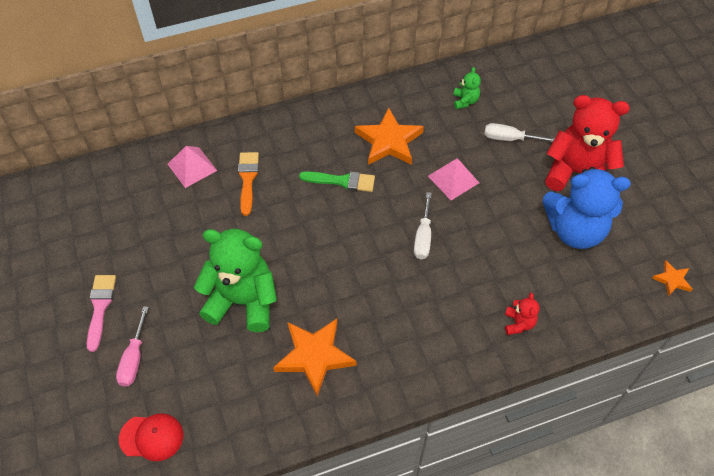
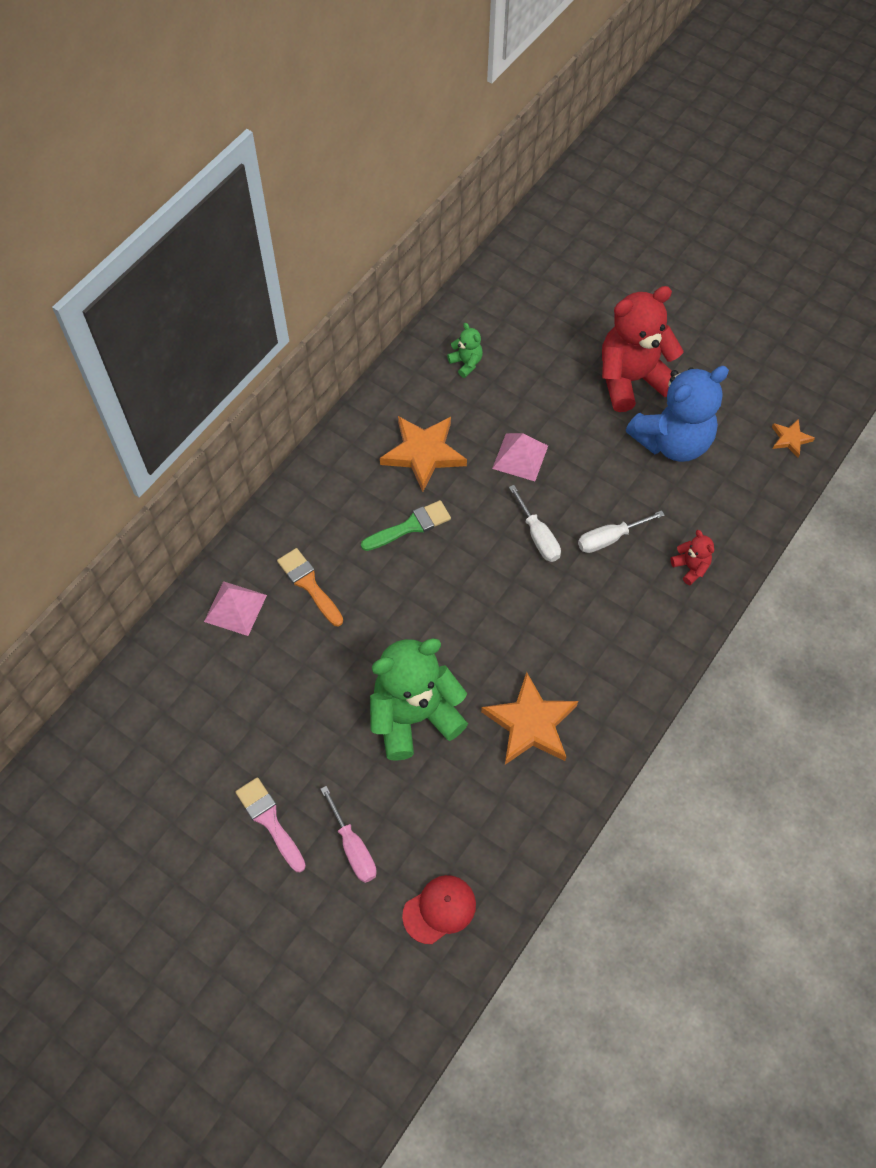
camera: 35 degrees left, 5 degrees up
white screwdriver [484,123,555,142] -> white screwdriver moved to [578,510,665,553]

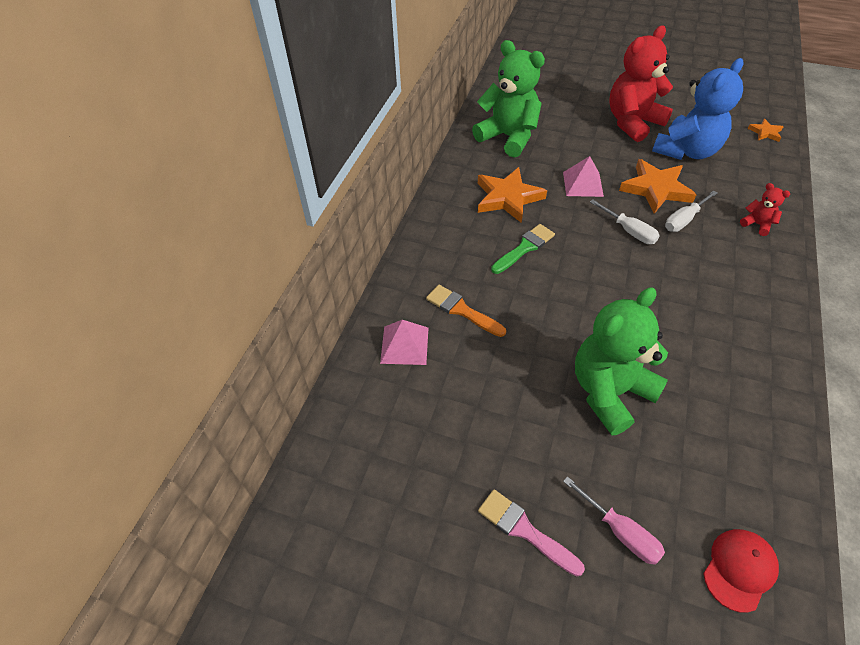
camera: 15 degrees left, 10 degrees down
green teddy bear [447,323,483,378] -> green teddy bear [472,40,545,158], size x2.33
orange star [481,672,578,765] -> orange star moved to [619,159,697,214]

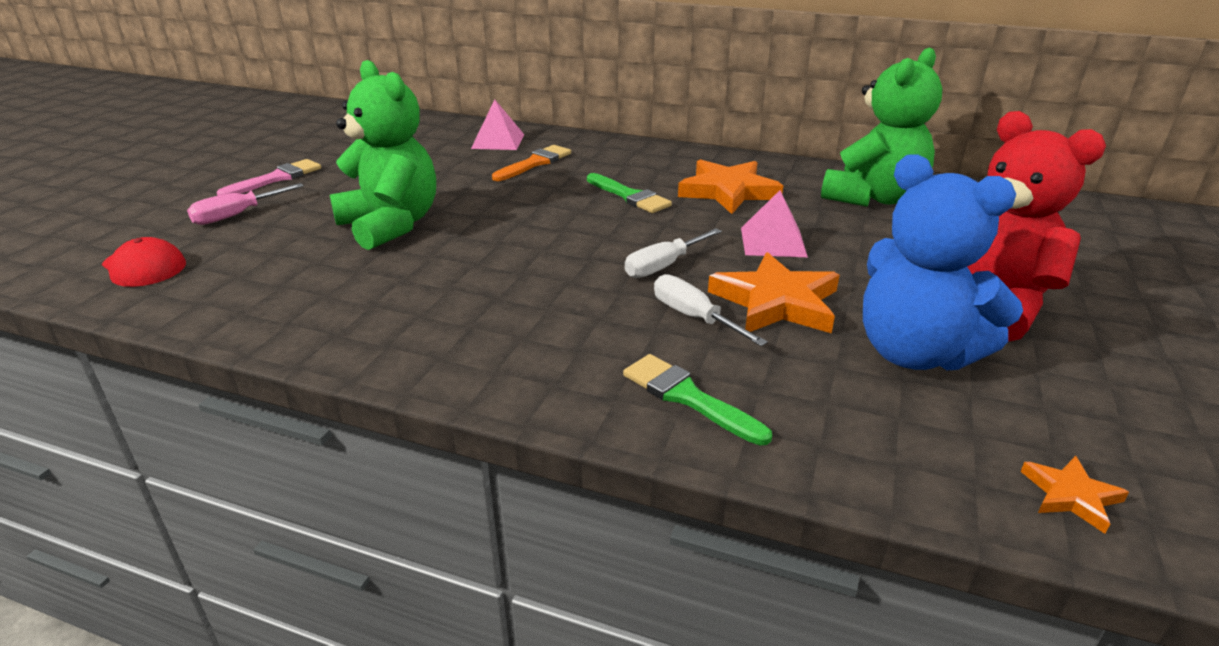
camera: 90 degrees right, 20 degrees down
red teddy bear [740,183,790,236] -> green brush [623,354,772,445]

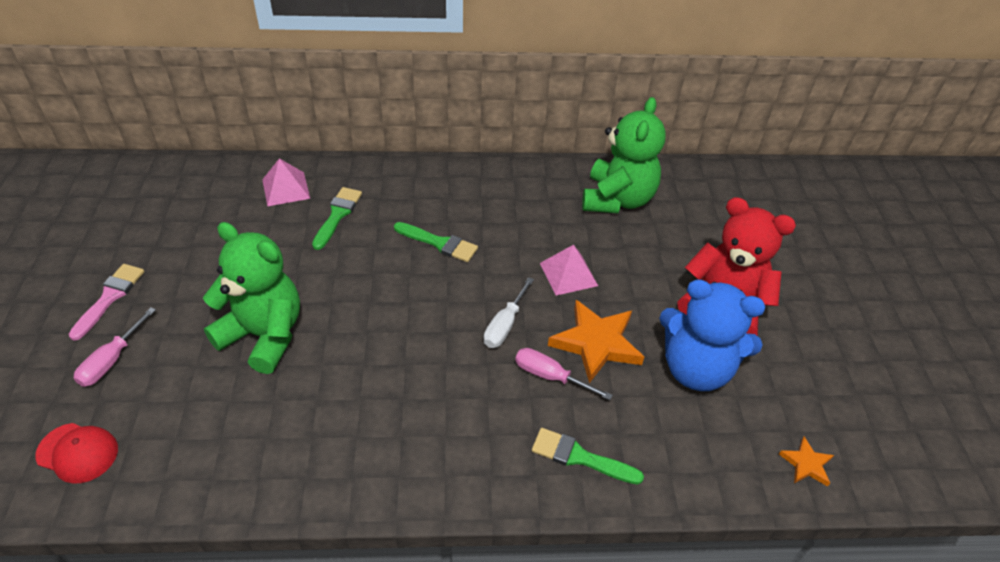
camera: 25 degrees left, 15 degrees up
orange brush [492,145,571,181] -> green brush [312,187,362,250]
white screwdriver [654,274,768,346] -> pink screwdriver [515,348,613,400]
orange star [678,159,783,214] -> none

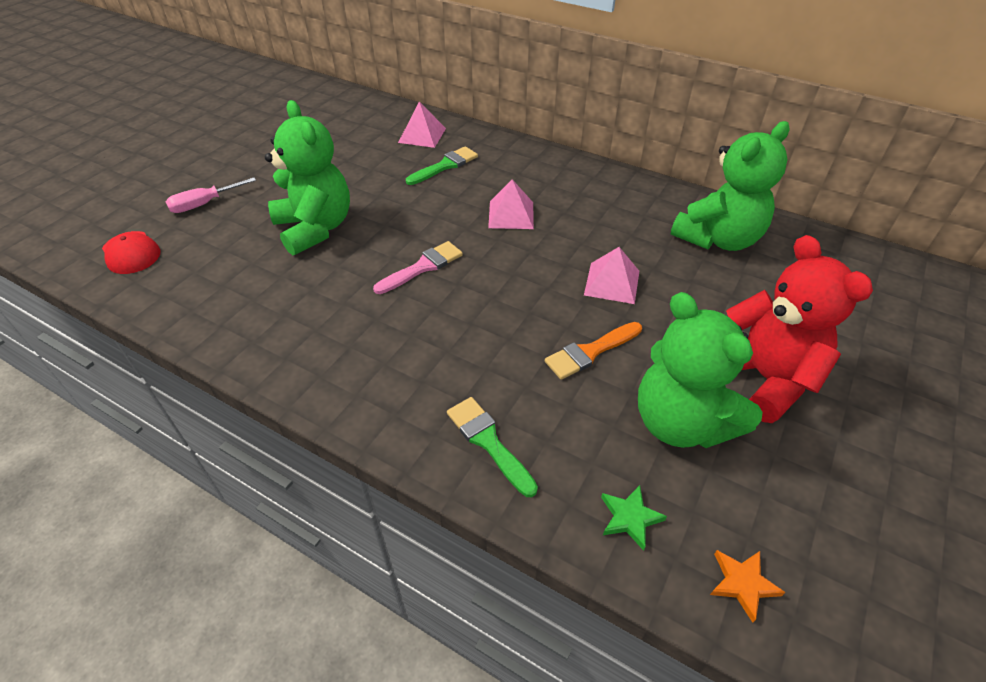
camera: 35 degrees right, 0 degrees up
pink brush [69,264,144,341] -> pink brush moved to [373,241,463,294]
green brush [394,222,478,262] -> pink pyramid [488,179,534,229]
white screwdriver [484,277,534,348] -> none
pink screwdriver [515,348,613,400] -> none
orange star [548,300,644,383] -> orange brush [545,322,642,380]
blue teddy bear [659,279,766,391] -> green teddy bear [638,292,763,448]
none -> green star [601,485,667,551]

